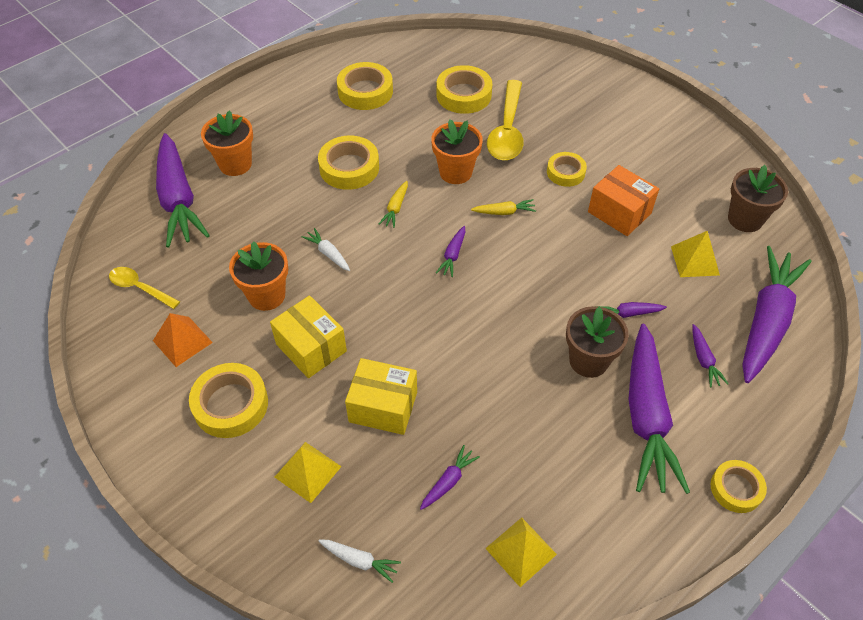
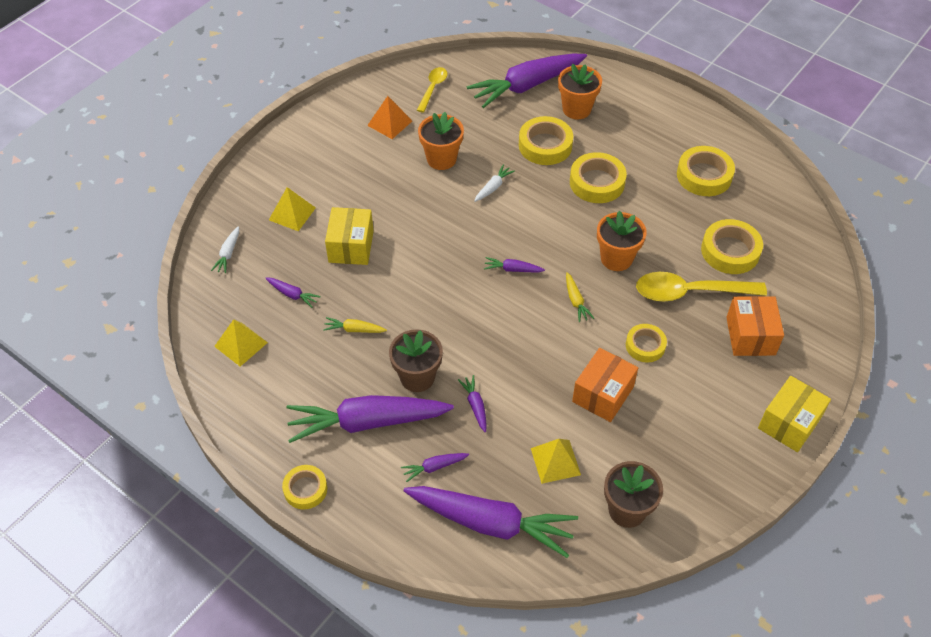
camera: 80 degrees right, 0 degrees up
yellow tape [189,363,268,438] -> yellow tape moved to [519,116,573,165]
yellow box [270,295,347,378] -> yellow box moved to [758,376,831,452]
yellow carrot [379,181,408,228] -> yellow carrot moved to [323,317,387,333]
none -> orange box [726,296,784,356]

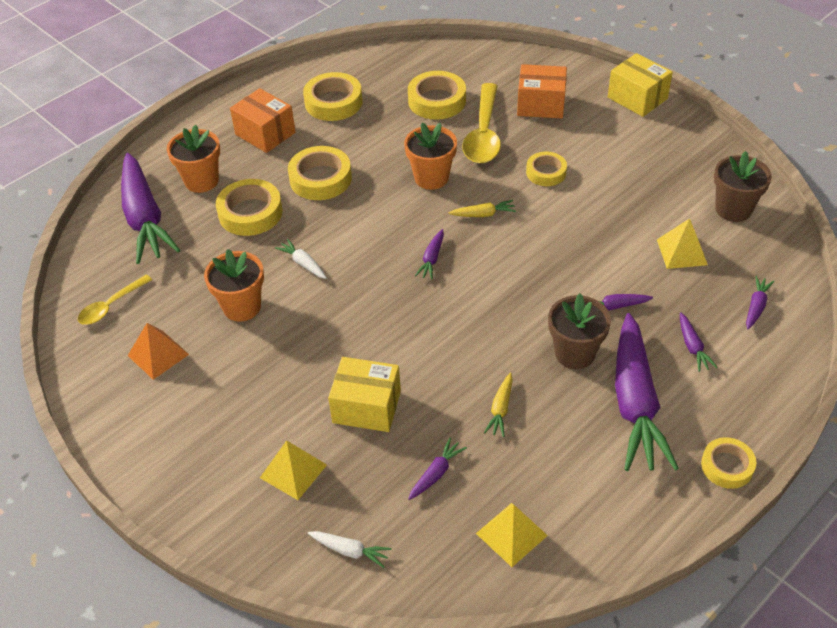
camera: 80 degrees left, 5 degrees down
purple carrot [404,486,578,558] -> purple carrot [746,276,774,329], size x0.41
yellow spoon [417,67,447,113] -> yellow spoon turned 75 degrees counterclockwise [78,275,152,325]
orange box [572,348,638,422] -> orange box moved to [230,88,296,153]

